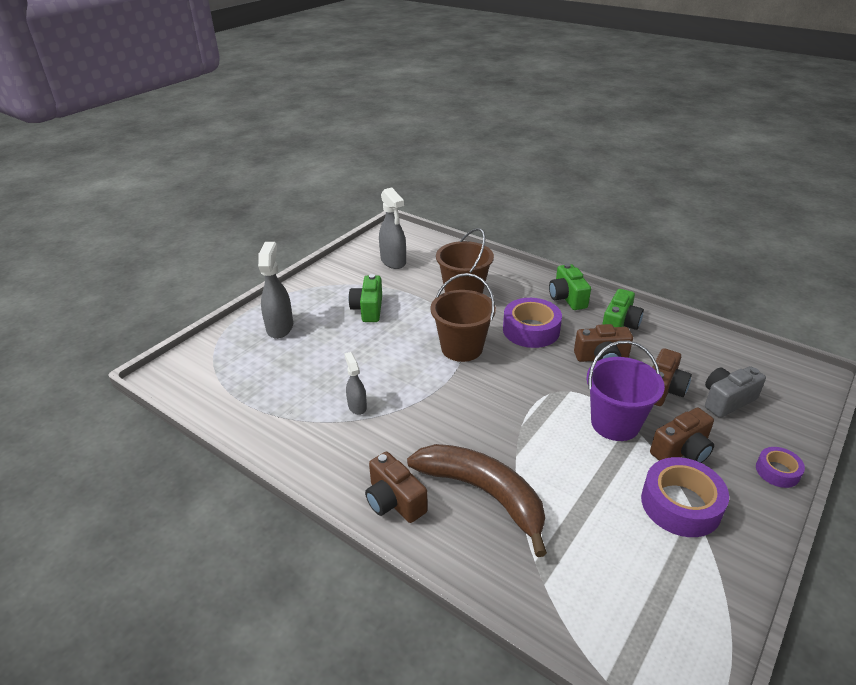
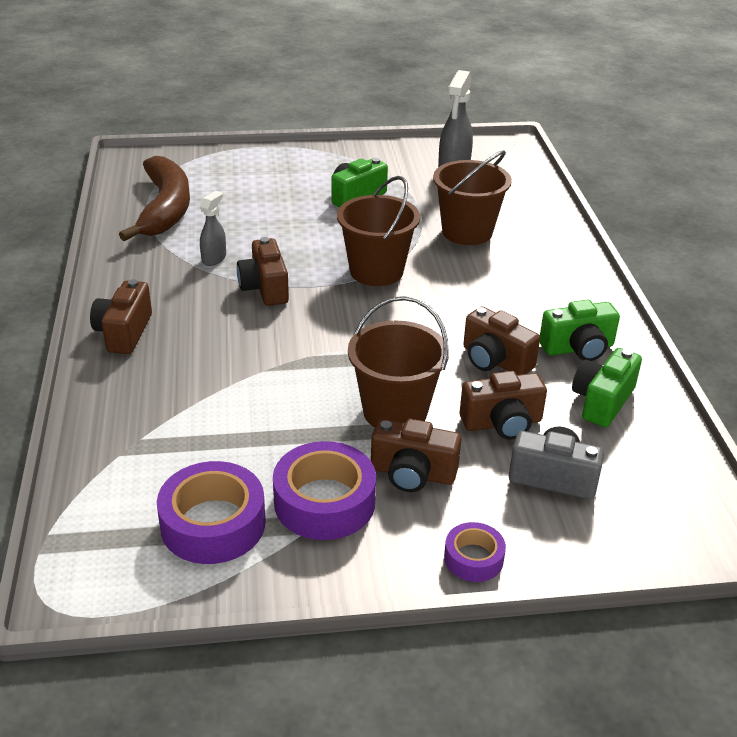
camera: 45 degrees right, 0 degrees up
grey spray bottle [258,242,293,339] -> none
brown banana [407,444,547,557] -> brown banana moved to [119,156,190,241]
purple tape [503,298,562,348] -> purple tape moved to [157,461,266,564]
green camera [549,263,591,310] -> green camera moved to [572,348,642,427]
purple bucket [587,341,665,441] -> brown bucket [348,296,449,427]
none -> brown camera [237,237,289,306]

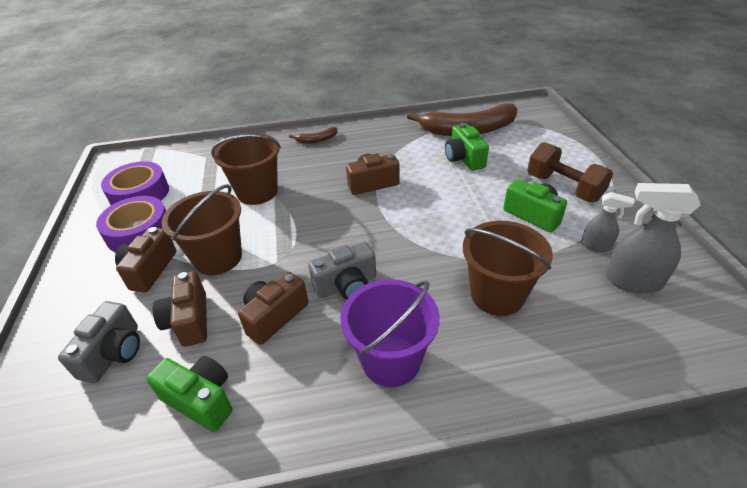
camera: 90 degrees right, 5 degrees up
brown camera [90,279,152,354] -> brown banana [289,127,337,144]
grey spray bottle [200,191,226,266] -> grey spray bottle moved to [581,192,634,252]
brown bucket [337,176,420,286] -> brown bucket moved to [211,133,281,205]
purple tape [444,522,506,582] -> none
green camera [540,300,620,361] -> green camera moved to [445,123,489,171]
none -> grey camera [308,242,376,299]
none -> purple bucket [340,279,440,387]
none -> brown dumbbell [527,142,613,202]

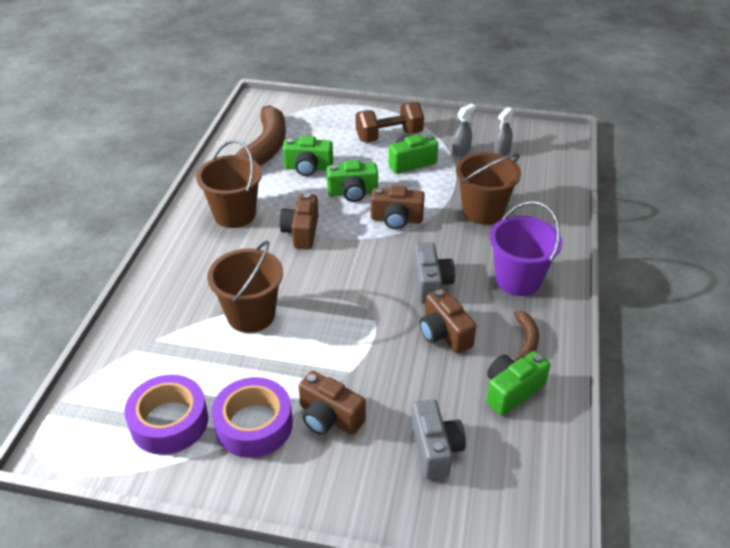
camera: 70 degrees left, 0 degrees up
grey camera [58,301,140,383] -> grey camera turned 45 degrees clockwise [411,399,466,480]
brown camera [153,271,207,347] -> brown camera moved to [371,186,425,230]
brown bucket [162,184,242,275] -> brown bucket moved to [196,140,262,228]
brown banana [289,127,337,144] -> brown banana moved to [514,311,539,362]
grey spray bottle [606,183,701,293] -> grey spray bottle [493,107,514,156], size x0.59
none -> green camera [327,160,378,202]

